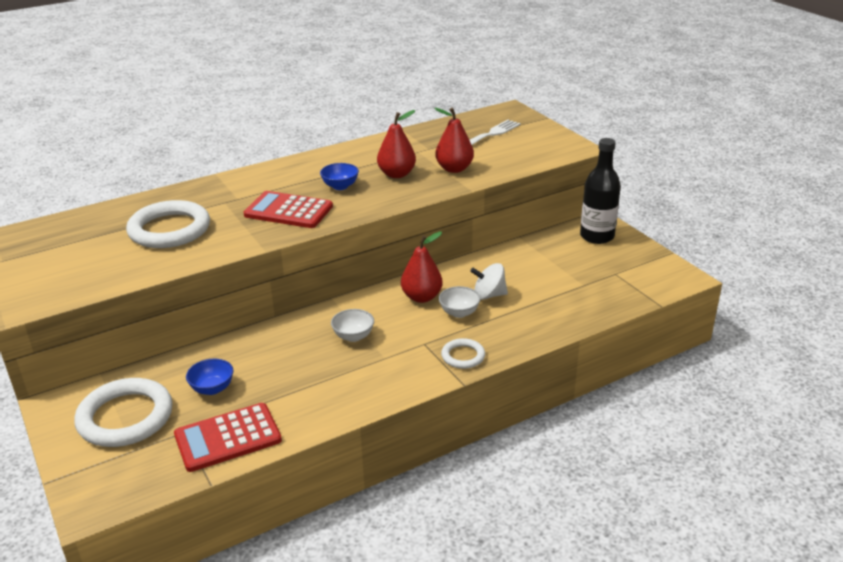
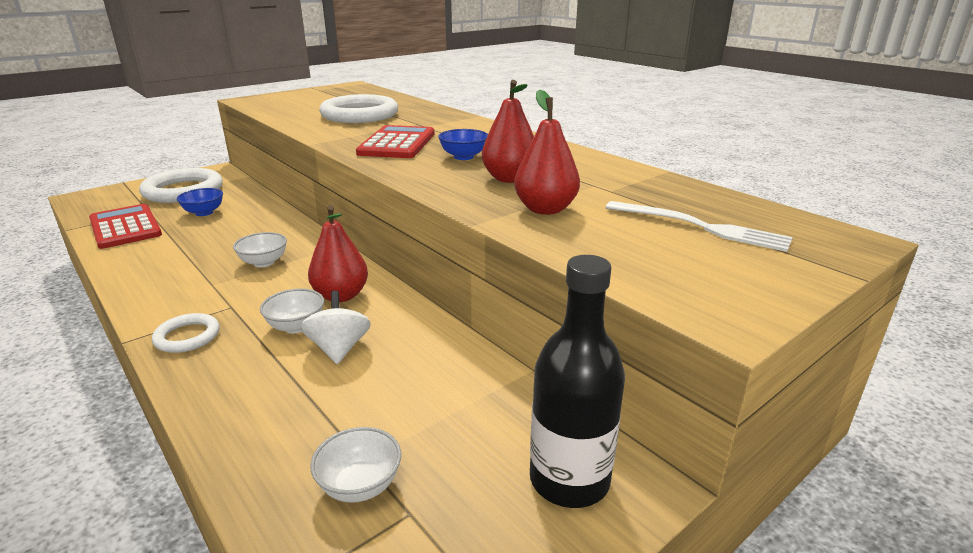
camera: 80 degrees right, 5 degrees down
none -> white bowl [310,427,401,503]

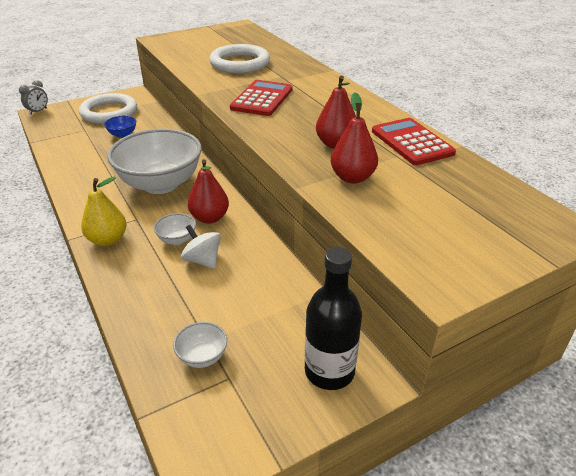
camera: 10 degrees right, 10 degrees up
red calculator [89,204,162,249] -> red calculator moved to [372,118,456,165]
white ring [152,313,220,353] -> yellow pear [81,177,127,246]
white bowl [233,232,287,267] -> white bowl [107,129,202,194], size x2.48
white spinning top [300,291,371,364] -> white spinning top turned 45 degrees counterclockwise [181,225,221,269]
blue bowl [438,129,488,160] -> none
white fork [605,201,793,252] -> none
none -> grey clock [19,80,48,115]

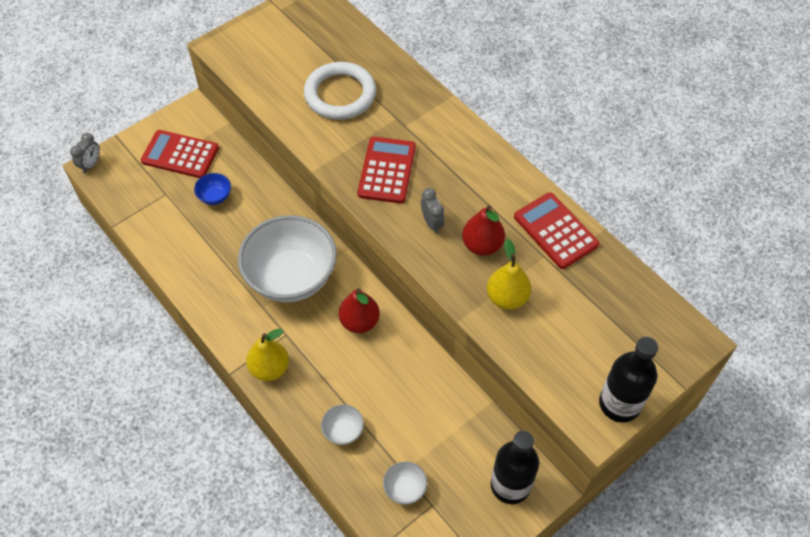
camera: 10 degrees left, 20 degrees up
white ring [79,93,137,124] -> red calculator [141,130,219,178]
white bowl [154,213,196,245] -> white bowl moved to [321,405,364,445]
white spinning top [181,225,221,269] -> none
red pear [331,93,378,184] -> yellow pear [487,238,531,310]
none -> grey clock [421,188,444,233]
none -> black bottle [599,337,658,422]

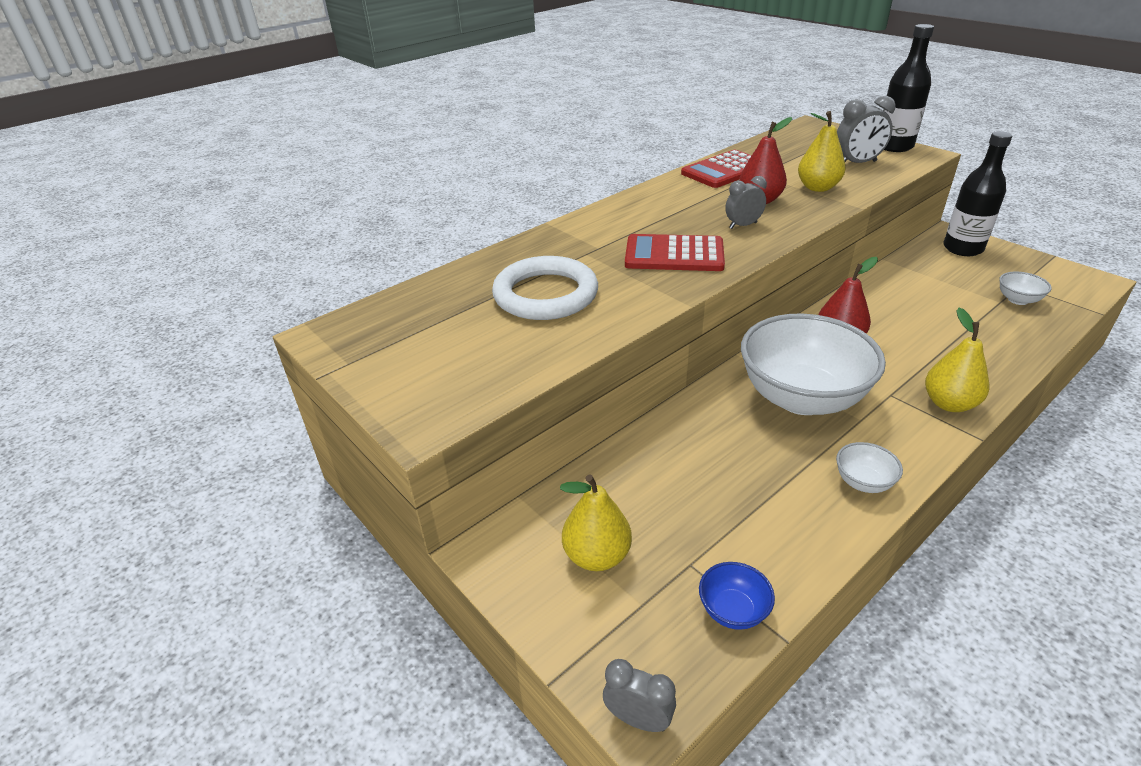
camera: 90 degrees left, 20 degrees down
red calculator [141,130,219,178] -> yellow pear [560,474,632,571]
blue bowl [194,173,231,205] -> blue bowl moved to [699,562,775,630]
white bowl [321,405,364,445] -> white bowl moved to [836,442,903,493]
none -> grey clock [837,96,896,163]

